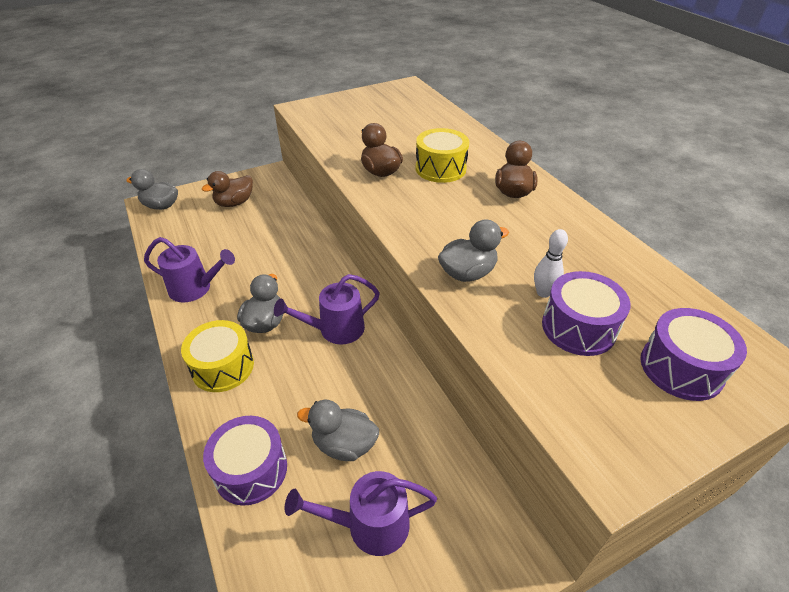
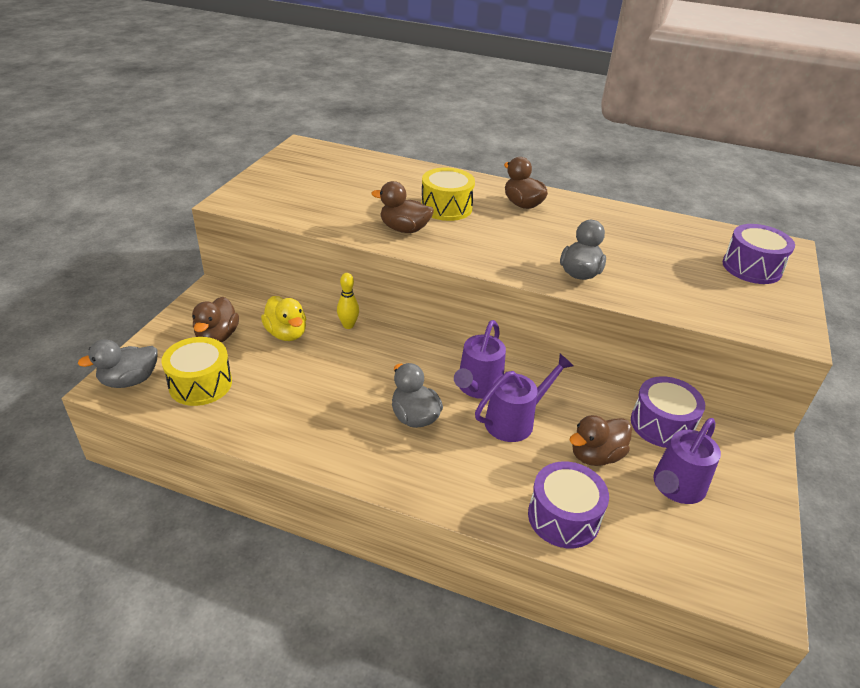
camera: 45 degrees left, 5 degrees down
purple watering can [144,237,235,302] -> purple watering can moved to [475,354,573,442]
yellow drum [181,320,254,392] -> yellow drum moved to [161,337,232,406]
grey duck [297,400,379,461] -> brown duck [569,415,632,466]
white bowling pin [534,229,568,298] -> none
purple drum [542,271,631,356] -> purple drum moved to [631,376,705,448]
none -> yellow duck [261,296,306,341]
none -> yellow bowling pin [337,273,359,329]

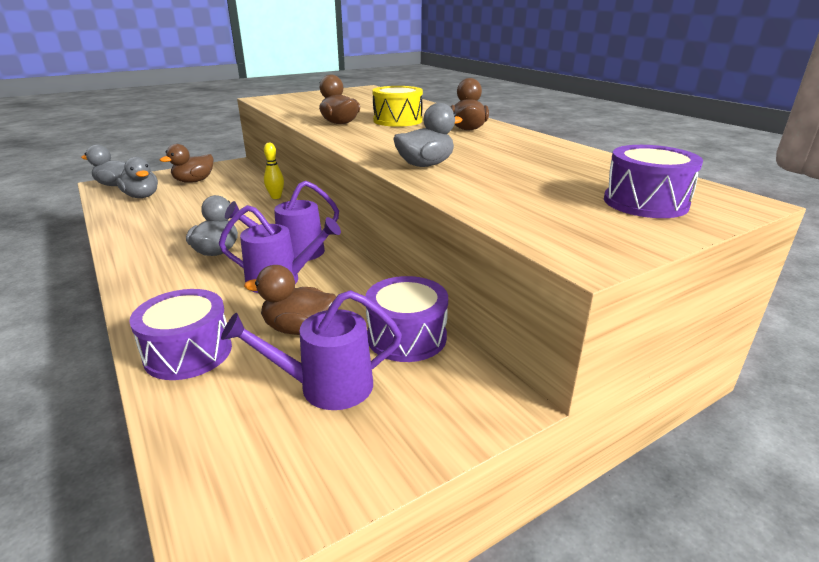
camera: 40 degrees right, 10 degrees down
yellow drum [161,337,232,406] -> grey duck [117,157,158,198]
yellow duck [261,296,306,341] -> none

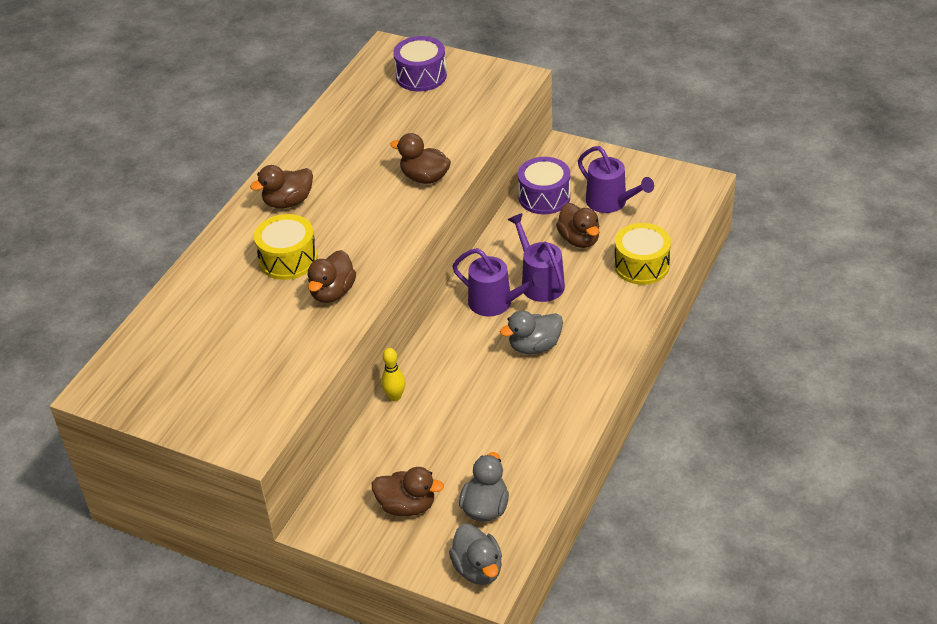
camera: 120 degrees left, 15 degrees up
purple drum [129,289,232,380] -> yellow drum [614,223,671,285]
grey duck [393,103,462,167] -> brown duck [390,133,451,184]

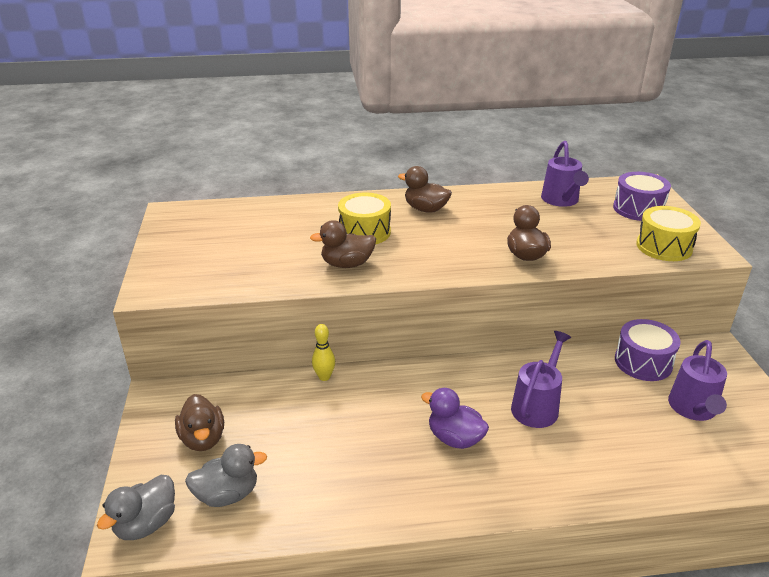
camera: 55 degrees right, 10 degrees down
purple watering can [452,248,546,316] -> purple watering can moved to [541,141,589,207]
grey duck [500,310,563,354] -> purple duck [421,388,489,449]
brown duck [556,203,599,248] -> none
yellow drum [614,223,671,285] -> yellow drum moved to [636,206,701,261]

